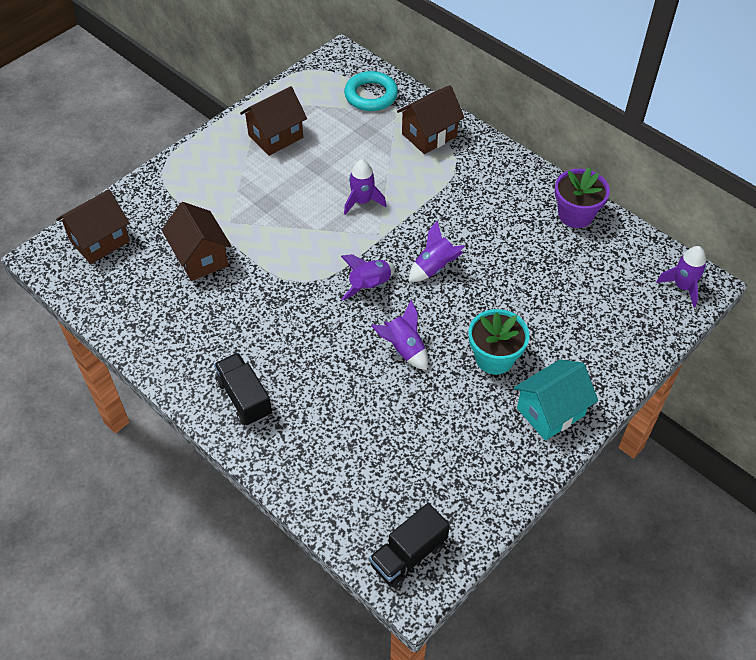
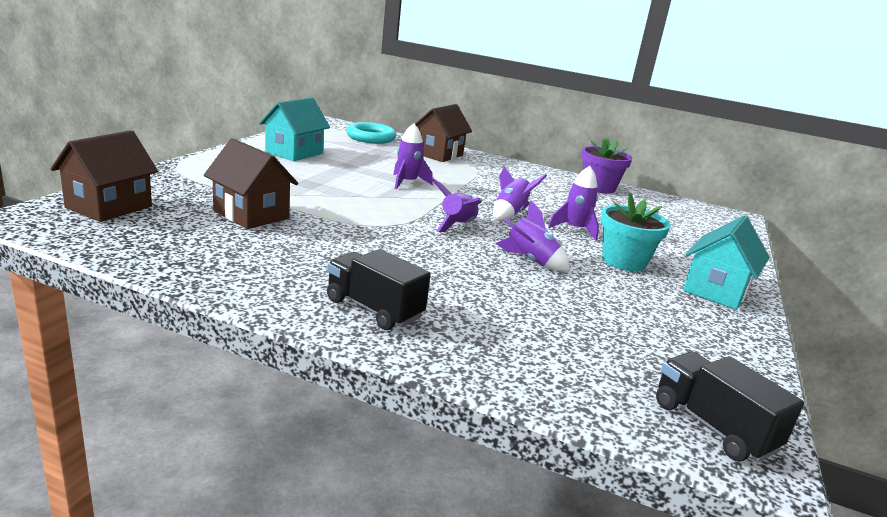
camera: 25 degrees left, 30 degrees down
brown house [240,86,307,156] -> turquoise house [259,97,330,161]
black truck [369,503,450,588] -> black truck turned 120 degrees clockwise [656,352,804,462]
purple rocket [656,246,706,307] -> purple rocket moved to [548,166,599,241]

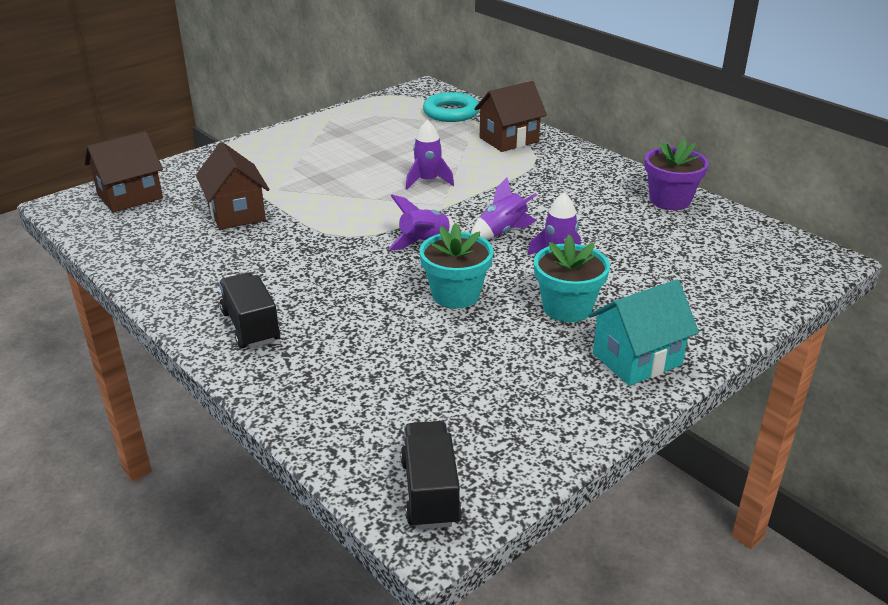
camera: 30 degrees right, 10 degrees up
turquoise house [259,97,330,161] -> none
purple rocket [495,200,570,271] -> turquoise flower pot [419,223,494,309]

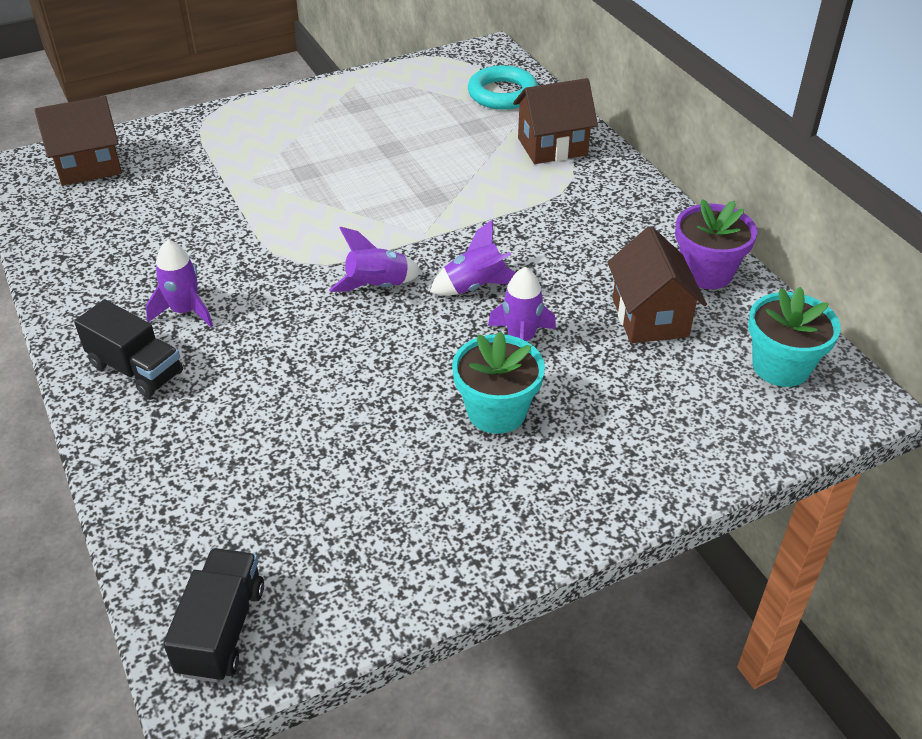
camera: 15 degrees right, 10 degrees up
brown house [196,142,270,230] -> brown house moved to [607,226,707,343]
black truck [219,272,280,349] -> black truck turned 135 degrees clockwise [74,299,183,398]
purple rocket [406,120,454,190] -> purple rocket moved to [146,239,213,327]
turquoise flower pot [419,223,494,309] -> turquoise flower pot moved to [748,287,841,387]
turquoise house [588,280,699,386] -> none

